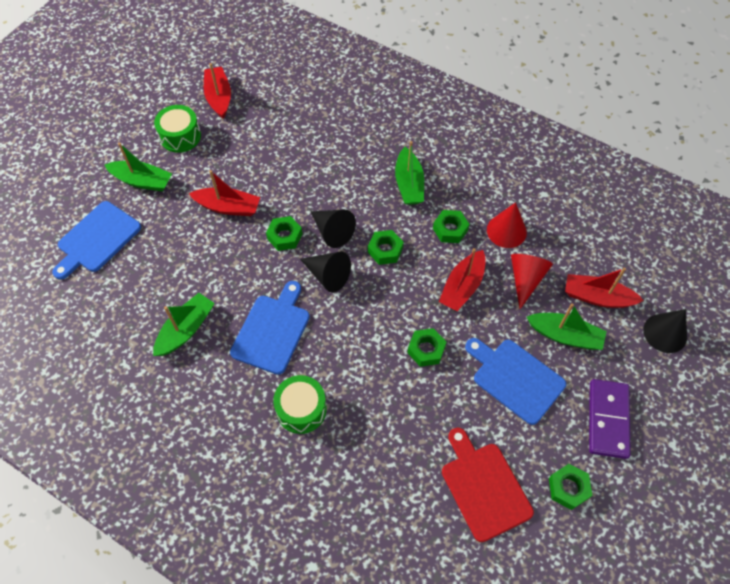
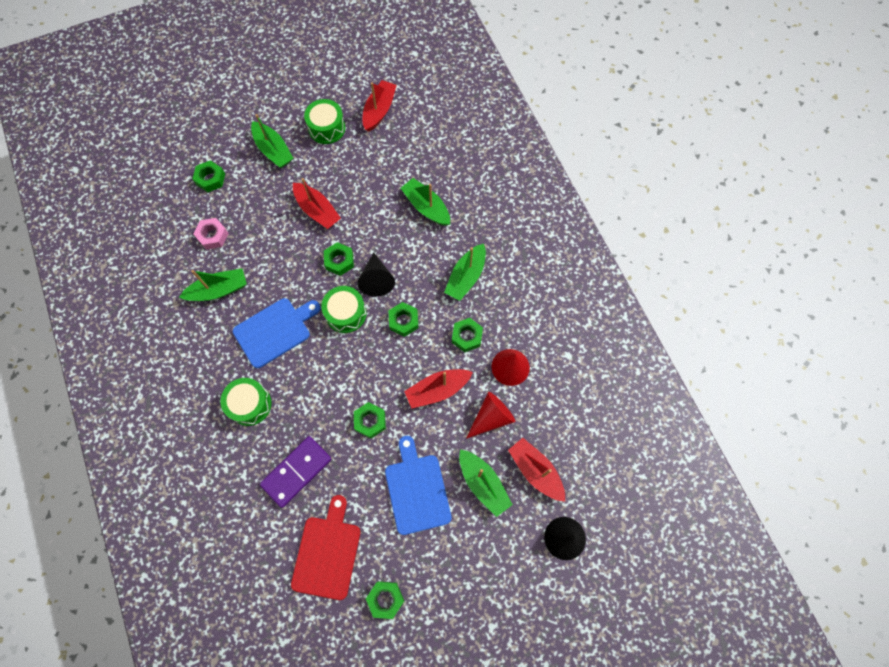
camera: 35 degrees right, 10 degrees up
blue cutting board [52,201,141,280] -> green nut [193,160,225,193]
black cone [300,251,351,292] -> green drum [321,286,367,333]
purple domino [589,379,631,459] -> purple domino moved to [260,436,332,508]
none -> pink nut [194,218,229,250]
none -> green boat [401,178,450,226]

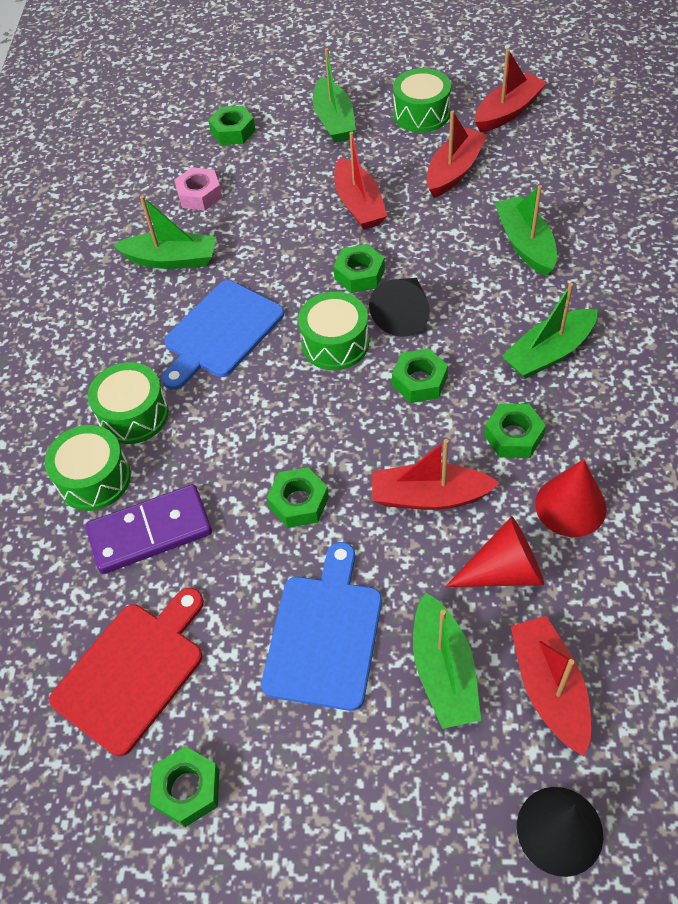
camera: 30 degrees right, 15 degrees down
blue cutting board [233,298,321,368] -> blue cutting board turned 135 degrees clockwise [161,280,284,390]
none -> green drum [45,425,131,511]
none -> red boat [426,110,487,198]

